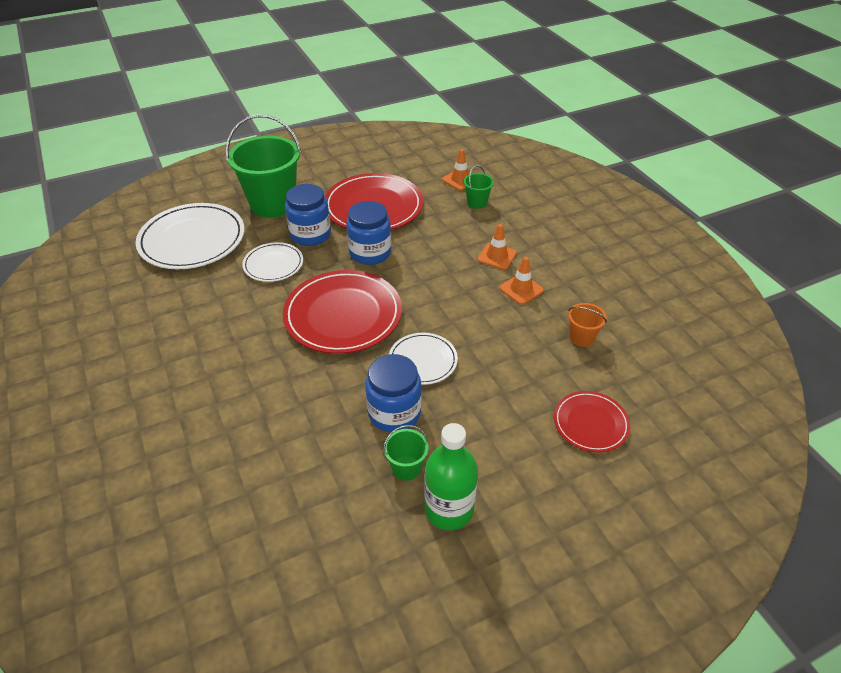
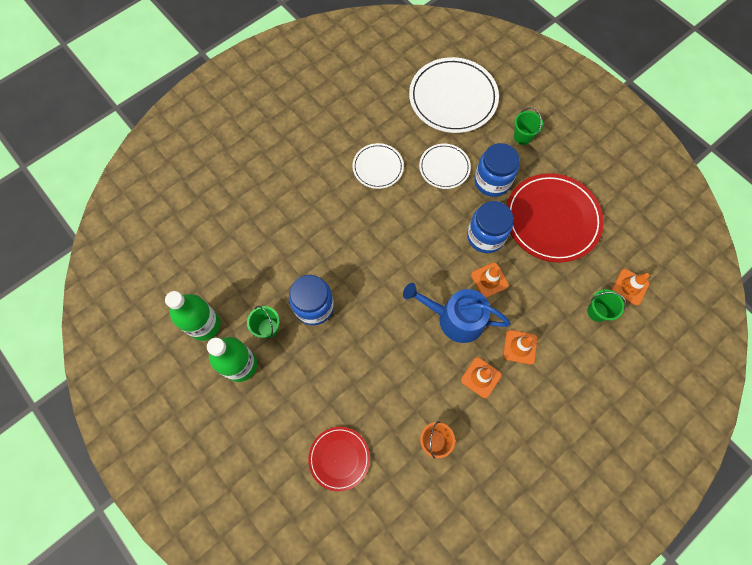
camera: 75 degrees right, 25 degrees up
green bucket [226,114,301,218] -> green bucket [514,107,543,145], size x0.44
red plate [283,270,402,354] -> none
white plate [389,333,458,385] -> white plate moved to [353,143,404,189]
none -> green bottle [165,291,221,341]
none -> blue watering can [403,283,511,343]
none -> orange traffic cone [471,262,509,298]

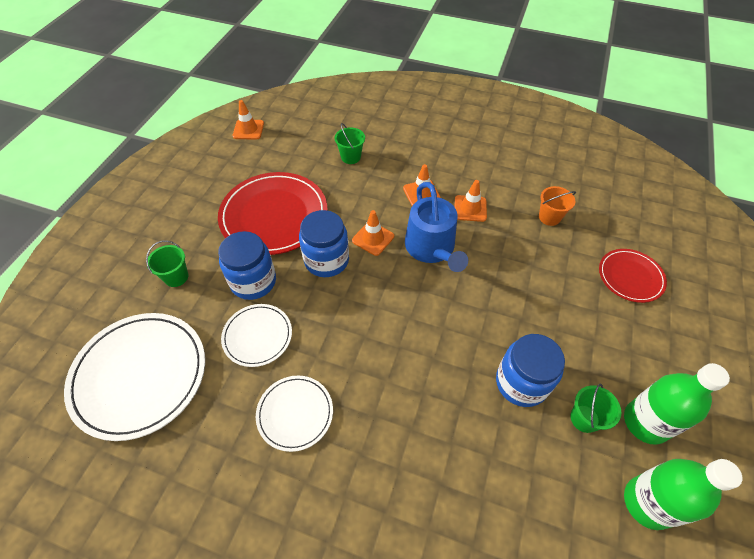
camera: 120 degrees left, 15 degrees down
orange traffic cone [612,269,649,305] -> orange traffic cone moved to [233,100,264,140]

